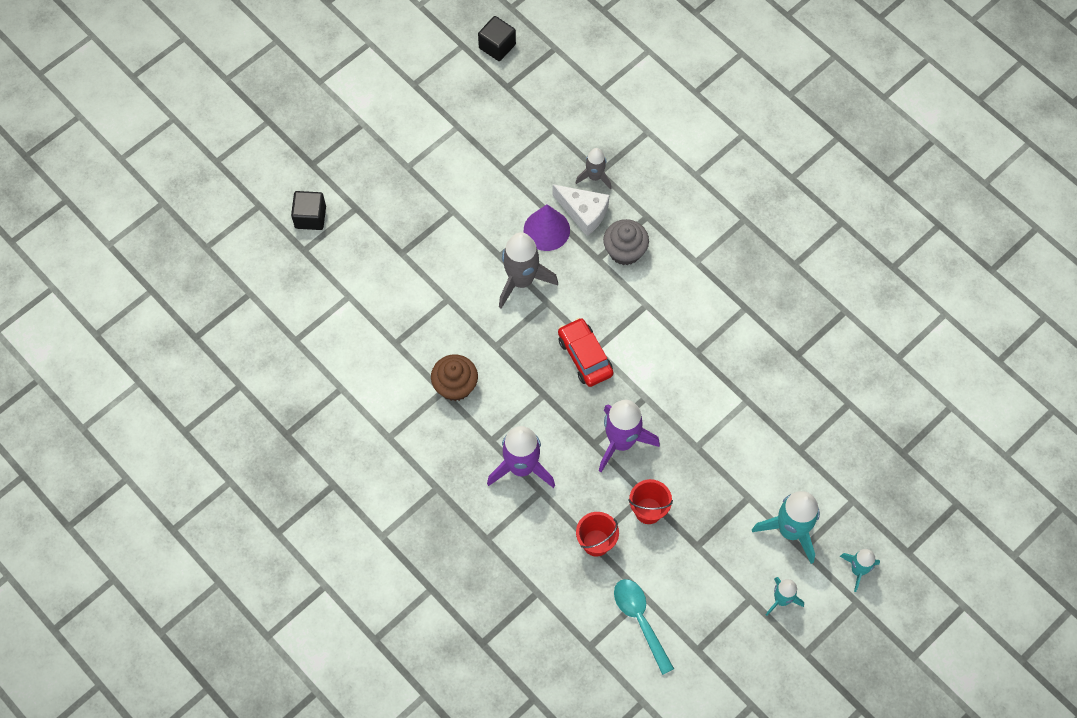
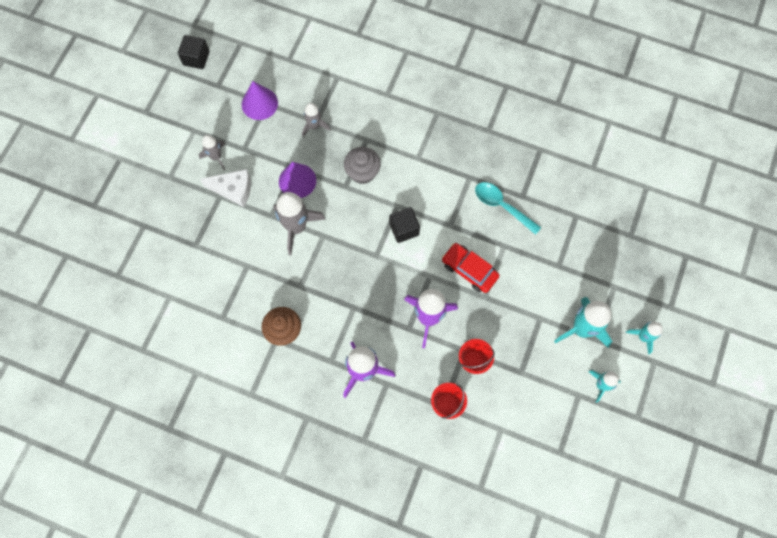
camera: 25 degrees left, 5 degrees up
black cube [291,191,326,230] -> black cube moved to [389,207,420,243]
white cheese [552,184,610,236] -> white cheese moved to [200,169,251,207]
red car [558,318,613,387] -> red car moved to [442,243,500,293]
turquoise spoon [614,579,674,675] -> turquoise spoon moved to [475,182,541,235]
none -> grey rocket [199,135,225,170]
none -> purple cone [242,81,278,120]

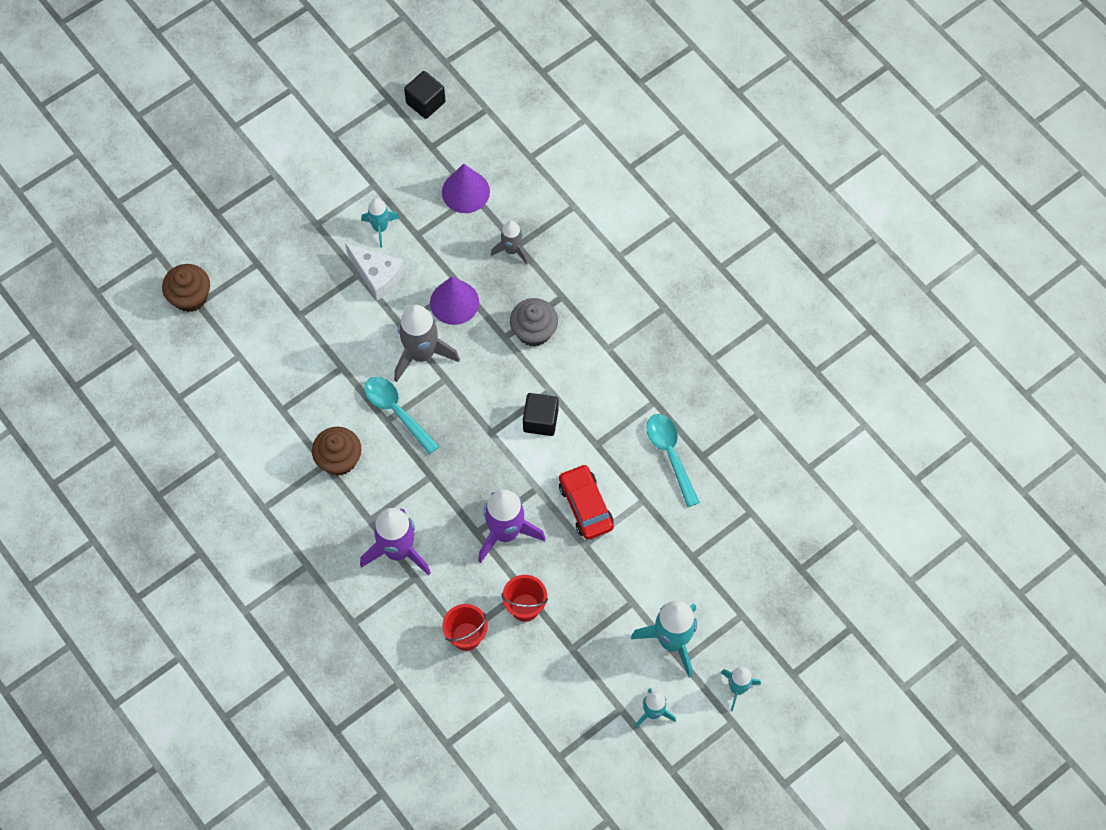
camera: 30 degrees right, 5 degrees down
grey rocket [199,135,225,170] -> turquoise rocket [361,198,399,248]
none -> brown cupcake [162,264,210,312]
none -> turquoise spoon [364,376,439,455]

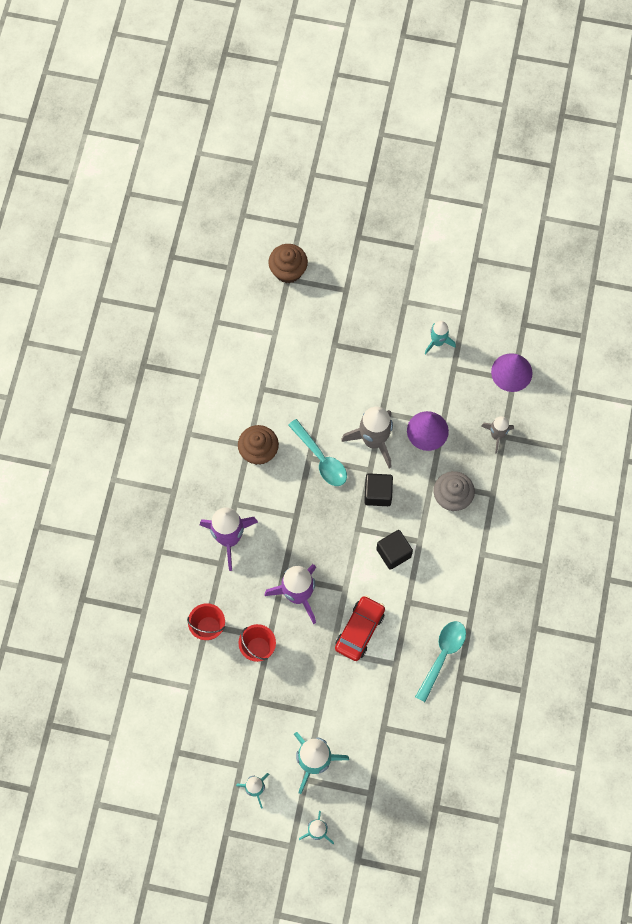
camera: 50 degrees right, 5 degrees up
white cheese [345,243,405,301] -> none
turquoise spoon [364,376,439,455] -> turquoise spoon turned 135 degrees clockwise [288,419,347,486]
black cube [404,71,445,119] -> black cube moved to [364,473,393,506]

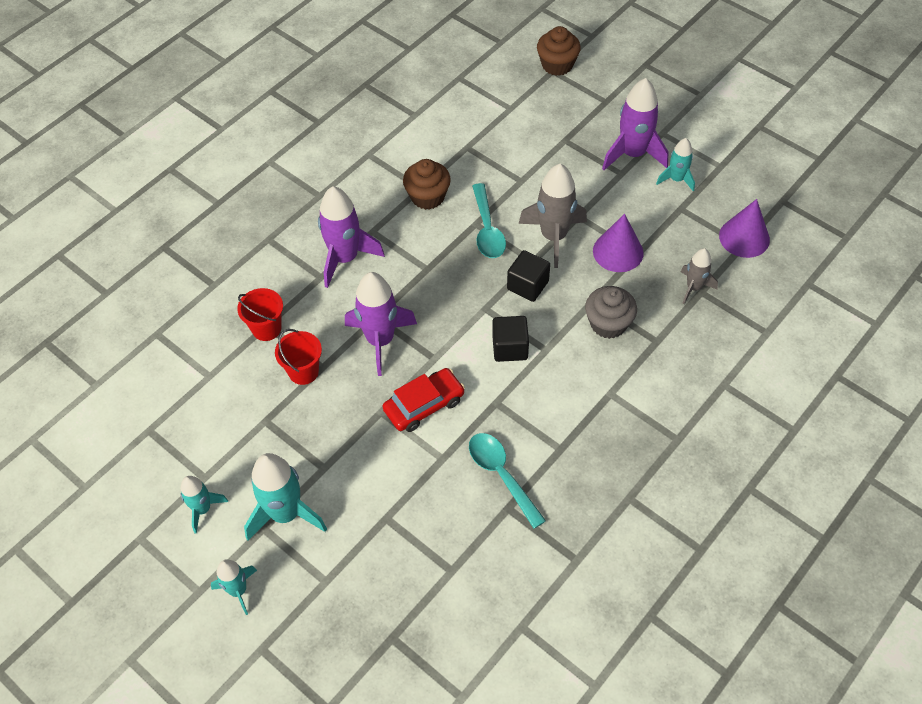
camera: 30 degrees right, 15 degrees down
turquoise spoon [415,621,466,702] -> turquoise spoon turned 90 degrees counterclockwise [469,433,546,529]
none -> purple rocket [602,78,668,170]

